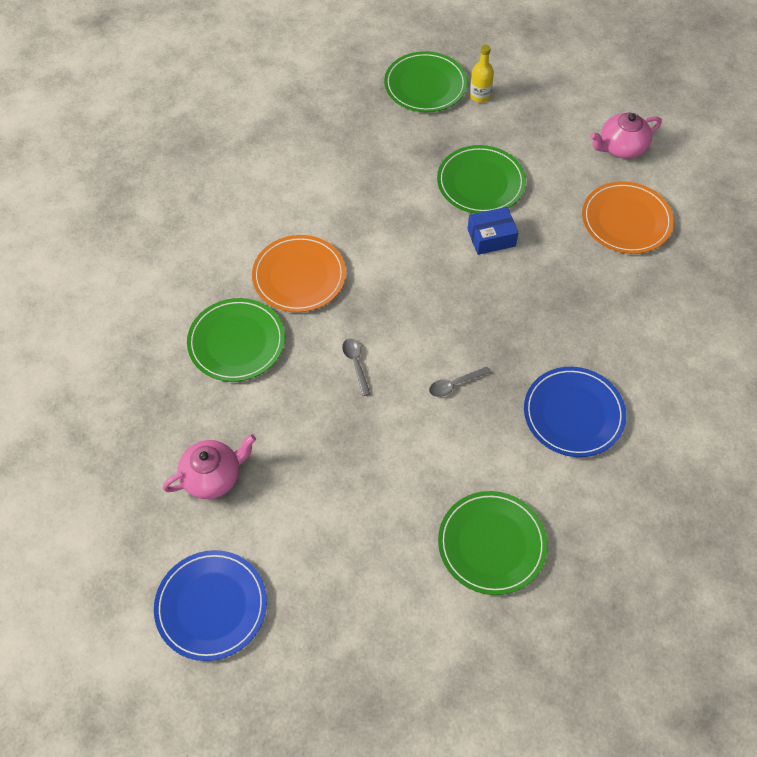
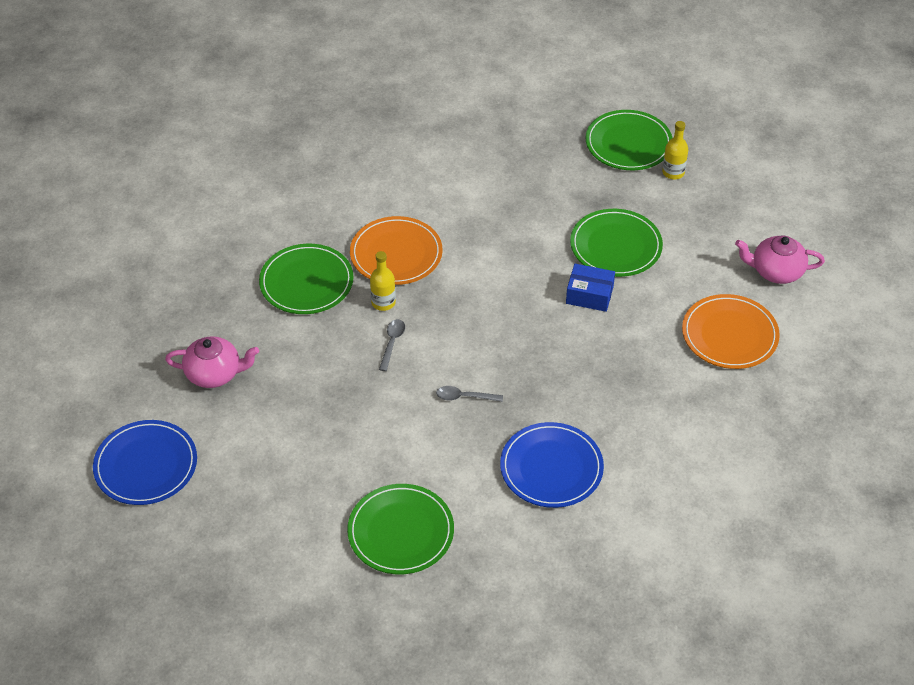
camera: 30 degrees right, 10 degrees down
none -> yellow bottle [370,251,396,311]

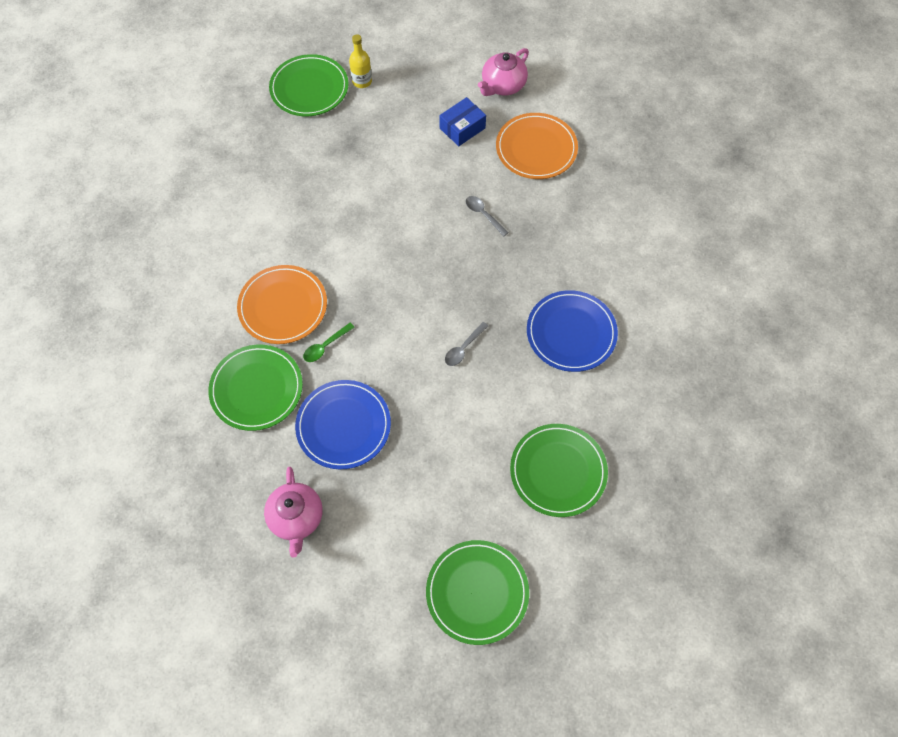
camera: 55 degrees left, 15 degrees up
blue plate [93,420,197,505] -> blue plate moved to [295,380,391,469]
pink teapot [165,336,259,388] -> pink teapot turned 135 degrees clockwise [264,467,323,558]
yellow bottle [370,251,396,311] -> green spoon [303,322,355,362]
grey spoon [379,319,405,371] -> grey spoon moved to [466,196,509,236]
blue box [566,264,615,312] -> blue box moved to [439,97,486,146]
green plate [570,209,663,277] -> green plate moved to [426,540,529,645]

